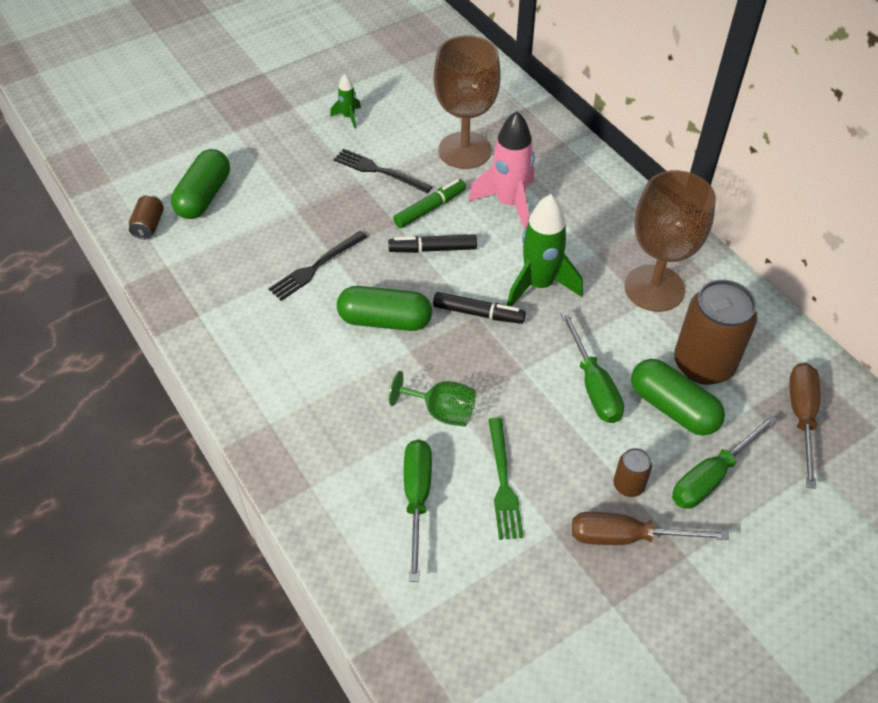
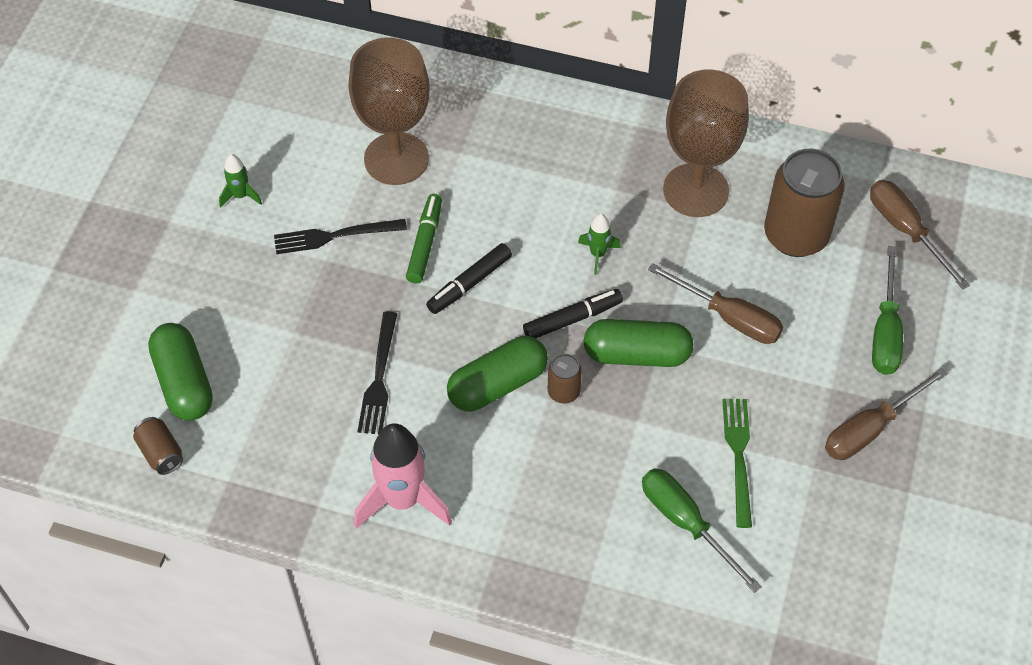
camera: 40 degrees left, 5 degrees up
green goblet [389,371,476,427] -> none
pink rocket [468,111,535,229] -> pink rocket moved to [354,423,452,529]
green fork [488,417,523,540] -> green fork turned 135 degrees counterclockwise [722,399,752,528]
green rocket [507,194,583,307] -> green rocket [578,214,621,275], size x0.49
green screwdriver [560,311,624,423] -> brown screwdriver [648,263,783,344]
brown can [613,448,652,497] -> brown can moved to [548,354,582,403]
green capsule [631,359,725,436] -> green capsule moved to [584,319,694,367]

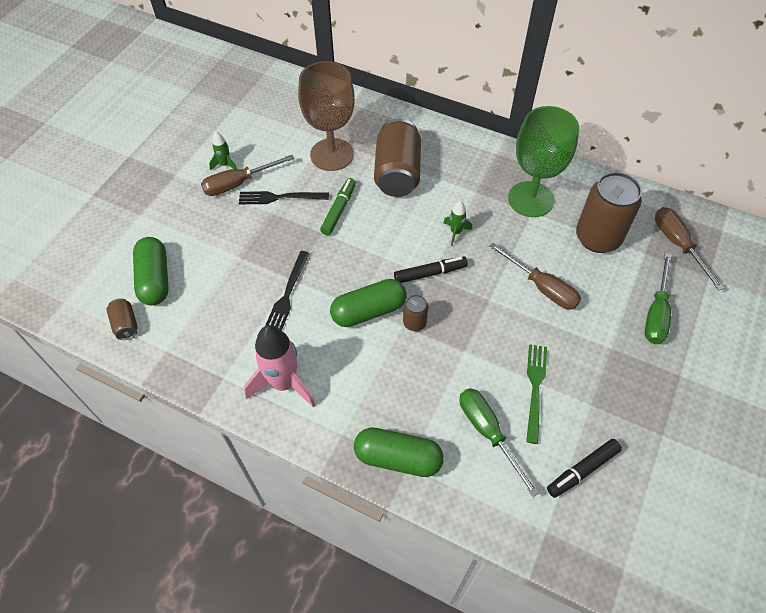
camera: 10 degrees right, 0 degrees up
black marker [426,243,512,314] -> black marker moved to [547,439,622,498]
green capsule [584,319,694,367] -> green capsule moved to [354,427,444,477]
brown goblet [663,69,749,217] -> green goblet [508,106,579,217]
brown screwdriver [825,368,947,460] -> brown screwdriver moved to [201,155,295,196]
none -> brown can [374,118,421,197]

